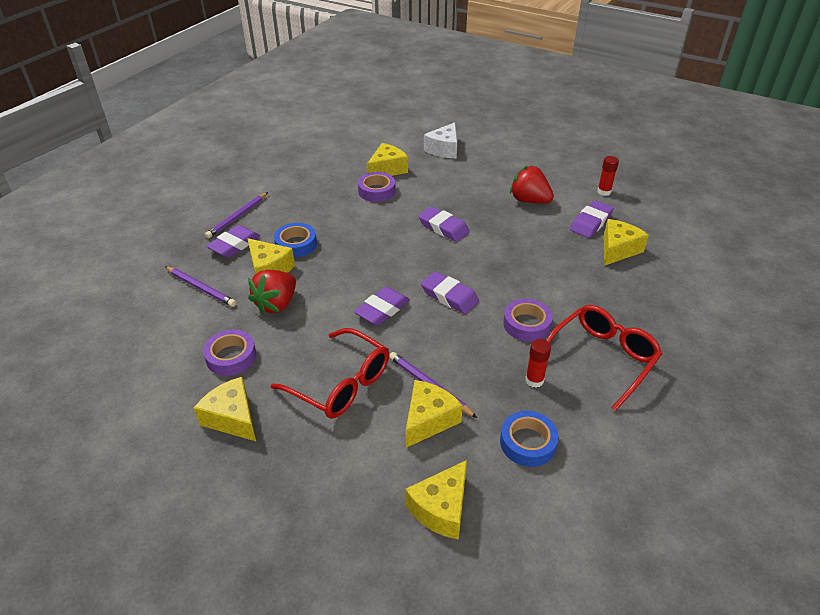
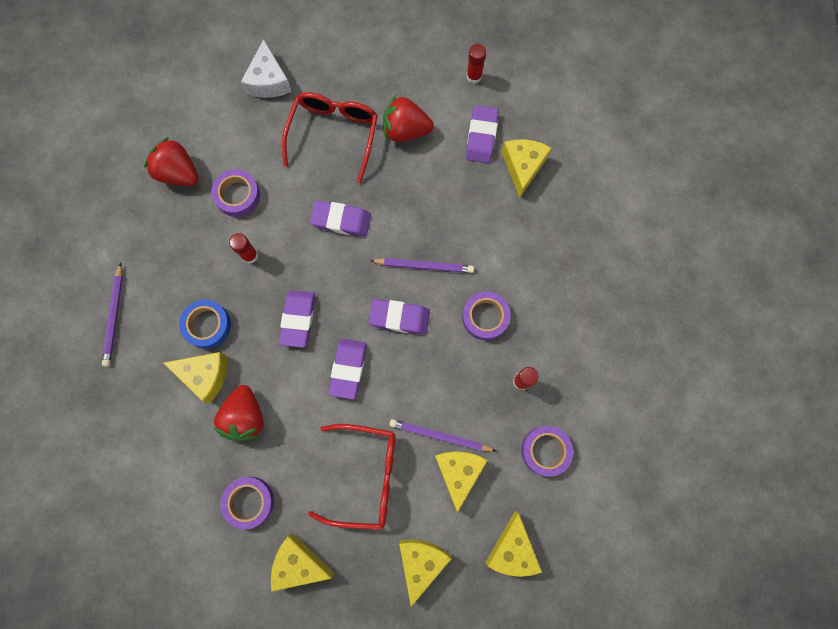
camera: 30 degrees left, 35 degrees up
purple pencil [165,266,236,307] -> purple pencil moved to [370,258,474,273]
purple eraser [206,225,260,258] -> purple eraser moved to [279,290,315,348]
yellow cheese [367,143,408,176] -> yellow cheese moved to [399,539,452,607]
blue tape [500,411,559,467] -> purple tape [521,426,573,477]
red glasses [546,305,662,411] -> red glasses moved to [282,92,378,183]
none -> red strawberry [144,137,199,186]
none -> red glue stick [229,233,258,263]

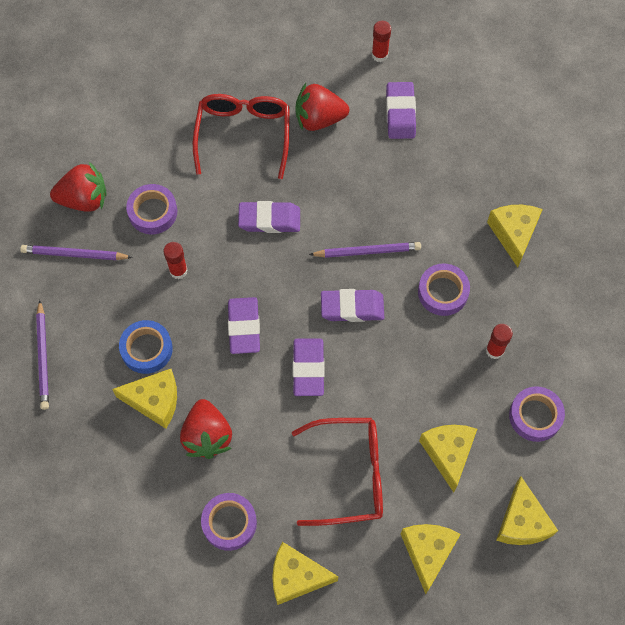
camera: 10 degrees left, 10 degrees down
red strawberry [144,137,199,186] -> red strawberry turned 150 degrees clockwise [50,162,107,212]
white cheese [241,39,292,98] -> none
purple pencil [389,419,496,452] -> purple pencil moved to [20,245,133,260]
yellow cheese [502,139,552,198] -> yellow cheese moved to [487,205,543,268]

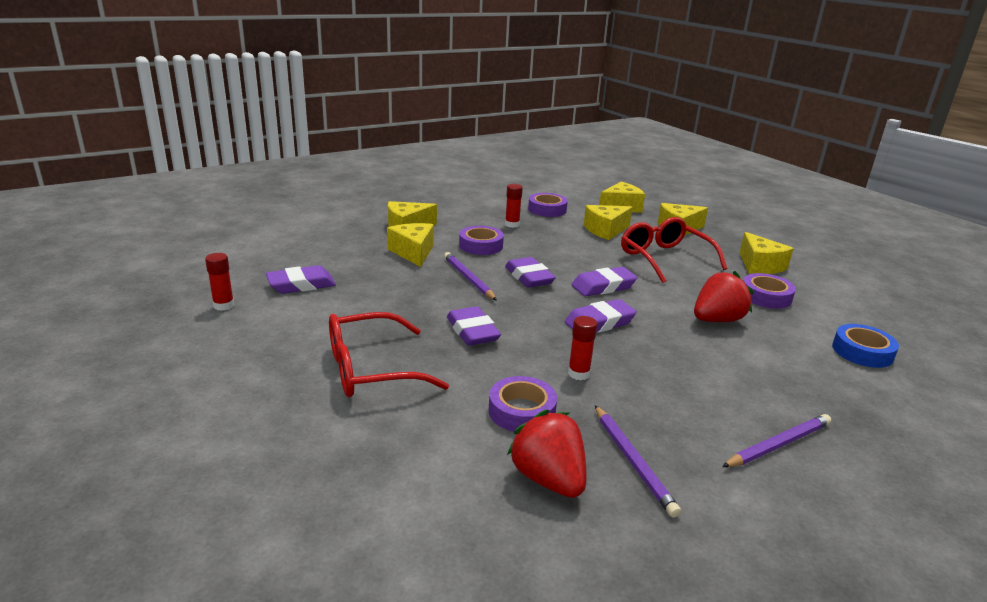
camera: 115 degrees left, 40 degrees down
yellow cheese [112,369,177,429] -> yellow cheese moved to [387,223,434,267]
blue tape [119,320,173,374] -> blue tape moved to [832,324,899,368]
red strawberry [296,83,349,131] -> none

